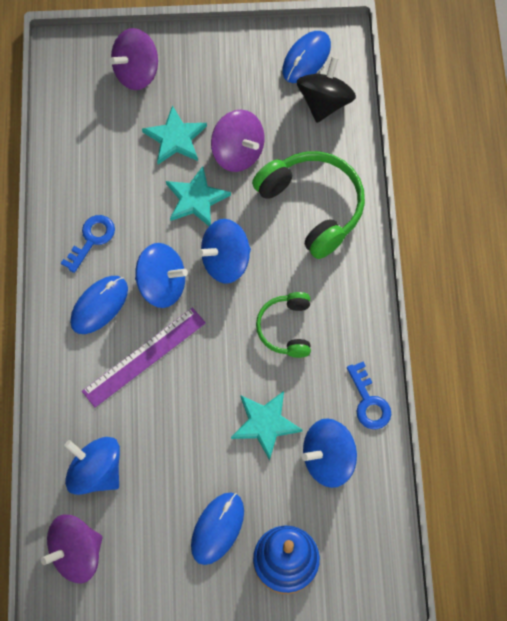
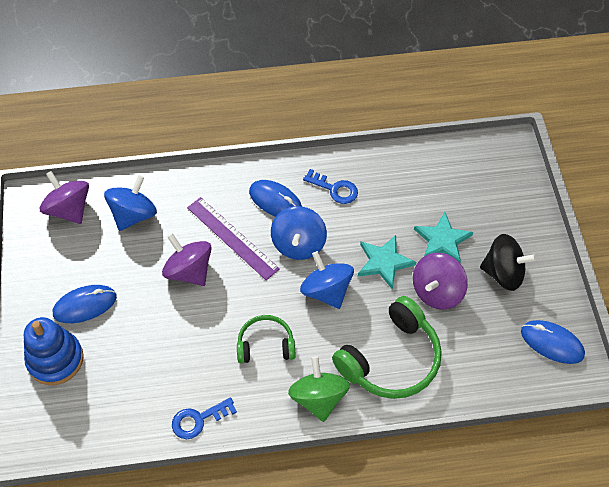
camera: 85 degrees right, 10 degrees down
purple spinning top [109,28,158,90] -> purple spinning top moved to [162,233,212,286]
blue mouse [191,492,244,565] -> blue mouse turned 45 degrees counterclockwise [53,285,117,323]
turquoise star [231,391,302,460] -> none
black spinning top [297,57,356,123] -> black spinning top moved to [480,234,537,291]
blue spinning top [302,418,357,488] -> none
none -> green spinning top [288,356,350,422]

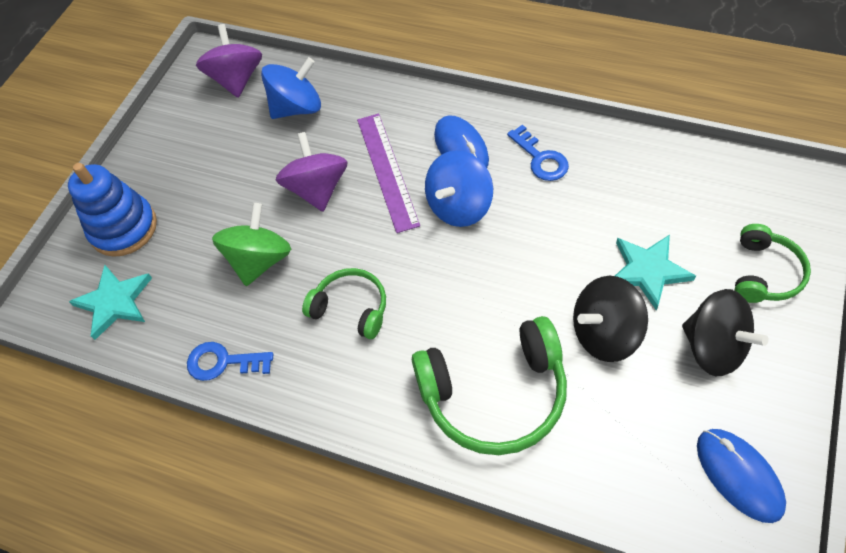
camera: 35 degrees right, 0 degrees up
blue mouse [53,285,117,323] -> none
green spinning top [288,356,350,422] -> green spinning top moved to [212,203,291,286]
blue spinning top [300,251,354,309] -> none
turquoise star [358,235,416,290] -> turquoise star moved to [69,265,152,340]
purple spinning top [413,253,468,310] -> black spinning top [573,276,648,362]
none -> green headphones [734,224,811,303]

